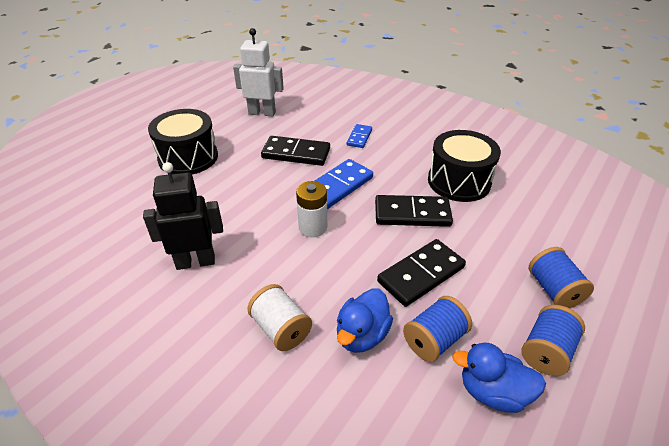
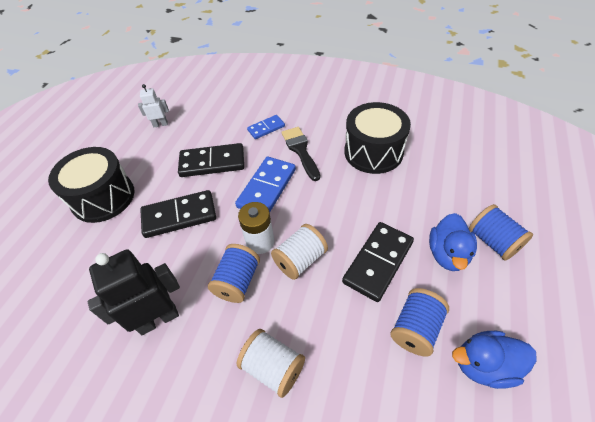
camera: 15 degrees left, 10 degrees up
white robot [233,28,284,116] -> white robot [138,84,169,127], size x0.54
blue duck [337,288,393,353] -> blue duck moved to [429,213,477,271]
blue domino [347,124,372,148] -> blue domino turned 60 degrees clockwise [247,115,285,139]
black domino [375,195,453,227] -> black domino moved to [140,190,216,238]
blue spool [522,305,585,376] -> blue spool moved to [208,244,260,303]
none -> white spool [271,224,328,280]
none -> black brush [282,127,320,181]

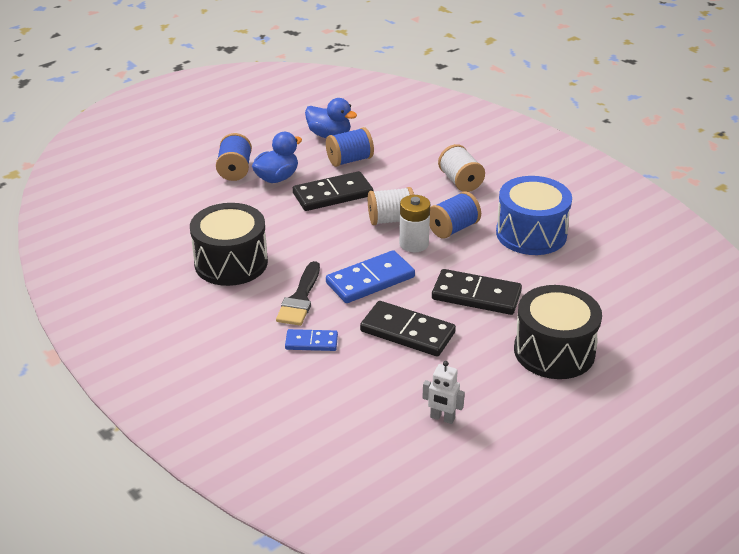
camera: 150 degrees left, 15 degrees down
black robot [87,249,180,335] -> blue drum [496,176,572,255]

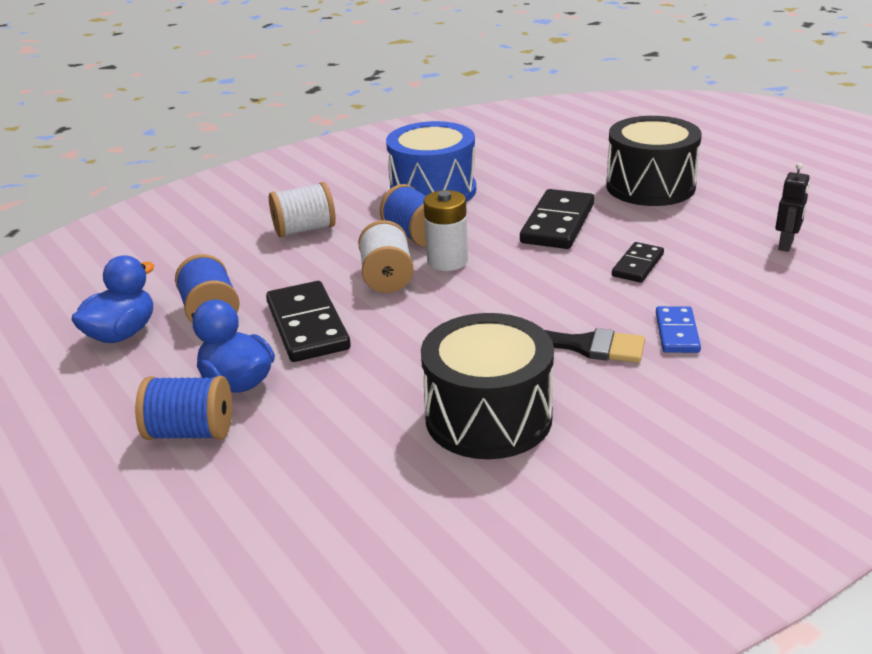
camera: 85 degrees left, 5 degrees down
blue domino [326,250,415,303] -> none
black domino [360,301,456,356] -> black domino [612,242,664,283], size x0.58
white robot [422,361,465,424] -> black robot [775,163,810,252]

